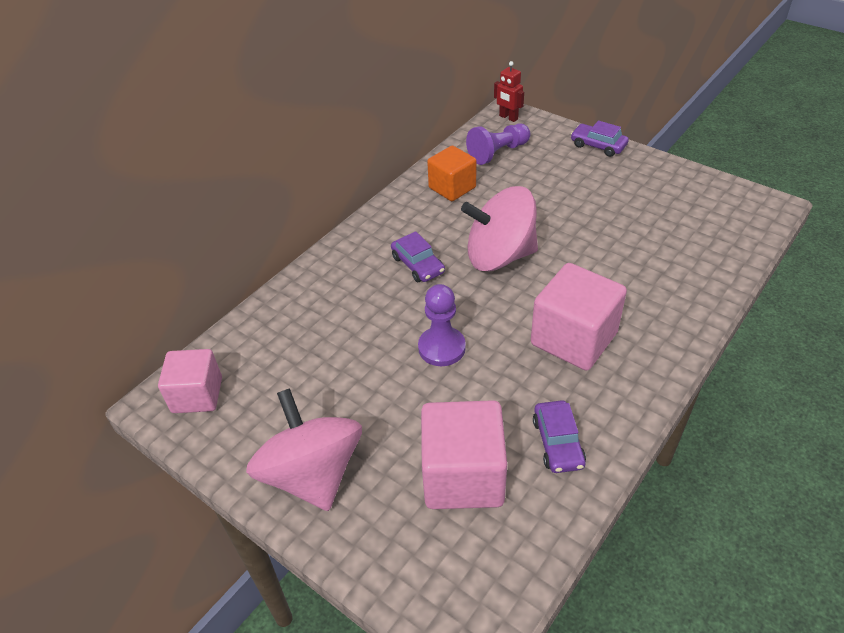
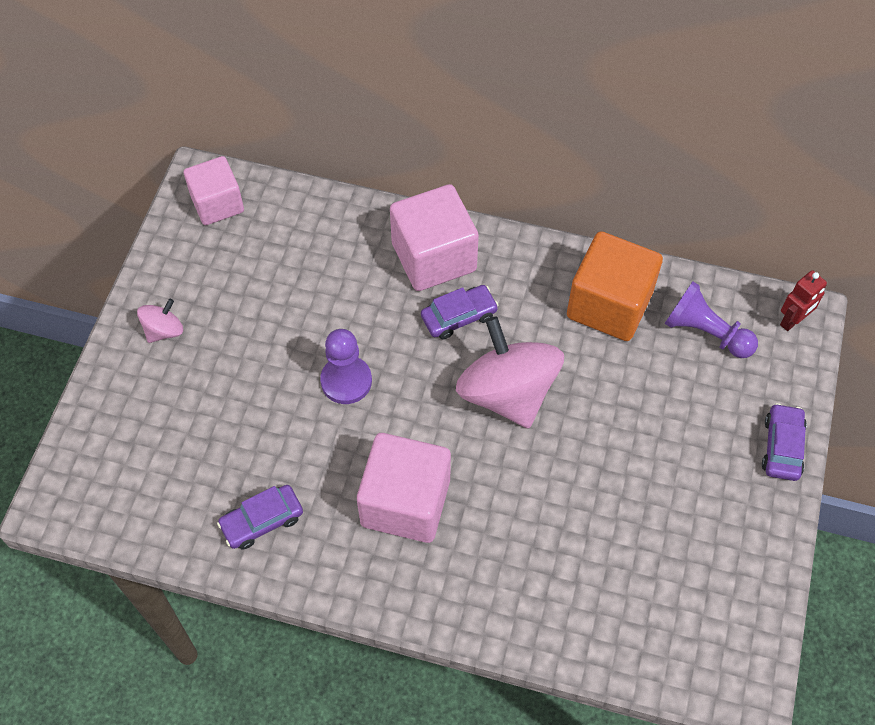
camera: 65 degrees right, 15 degrees up
pink spinning top [246,388,362,511] -> pink spinning top [137,299,183,343], size x0.46
purple car [391,231,445,282] -> purple car turned 150 degrees counterclockwise [421,285,499,339]
pink cube [421,400,507,509] -> pink cube moved to [390,184,479,291]
orange cube [427,146,477,201] -> orange cube [567,231,663,341], size x1.51
red robot [494,61,524,122] -> red robot turned 150 degrees counterclockwise [780,270,827,331]

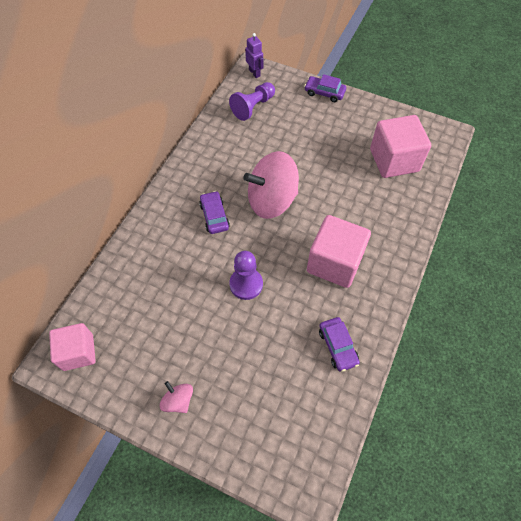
camera: 80 degrees left, 0 degrees up
pink cube [390,184,479,291] -> pink cube moved to [370,115,431,178]
orange cube [567,231,663,341] -> none
red robot [780,270,827,331] -> purple robot [245,33,264,78]

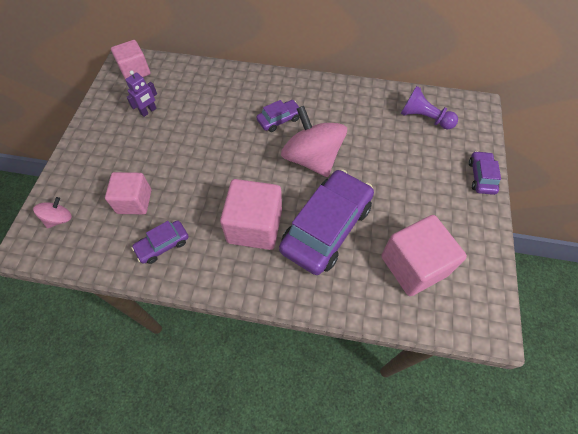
camera: 75 degrees right, 0 degrees up
pink spinning top [160,381,193,413] -> pink spinning top moved to [33,197,72,228]
purple pawn [229,251,263,300] -> none
purple robot [245,33,264,78] -> purple robot moved to [125,70,157,117]
none -> pink cube [105,172,151,215]
none -> purple car [279,169,374,275]

